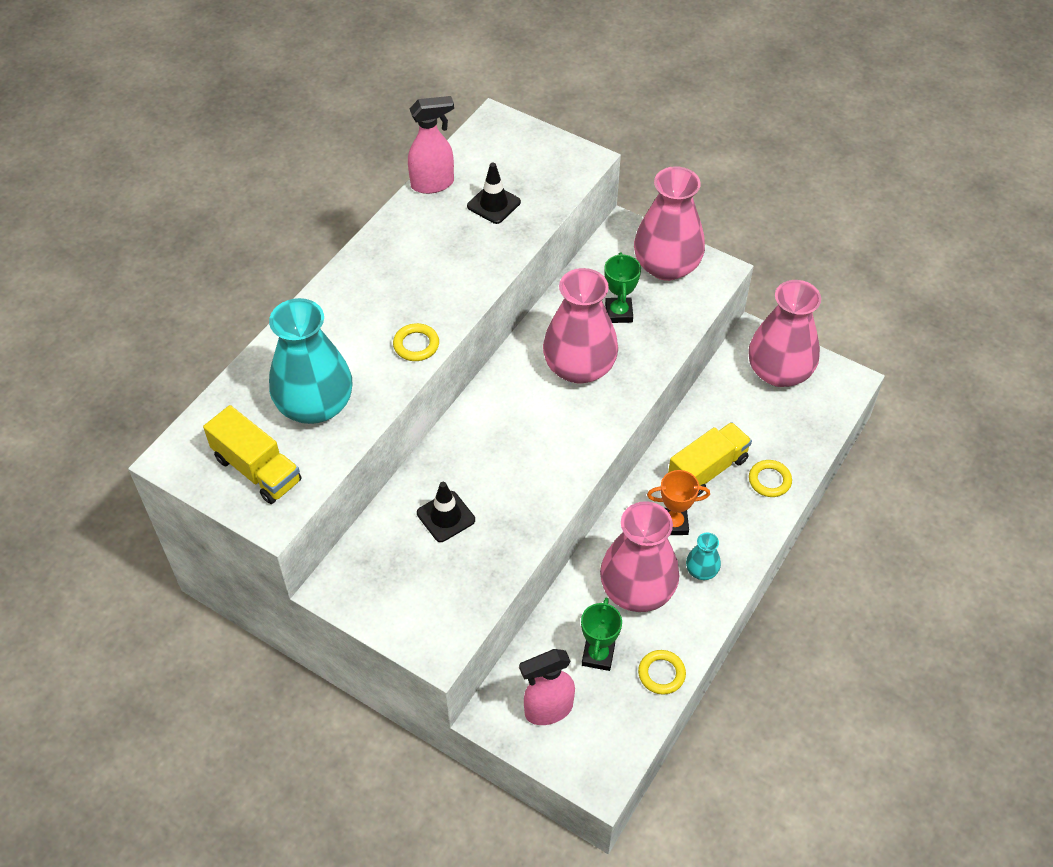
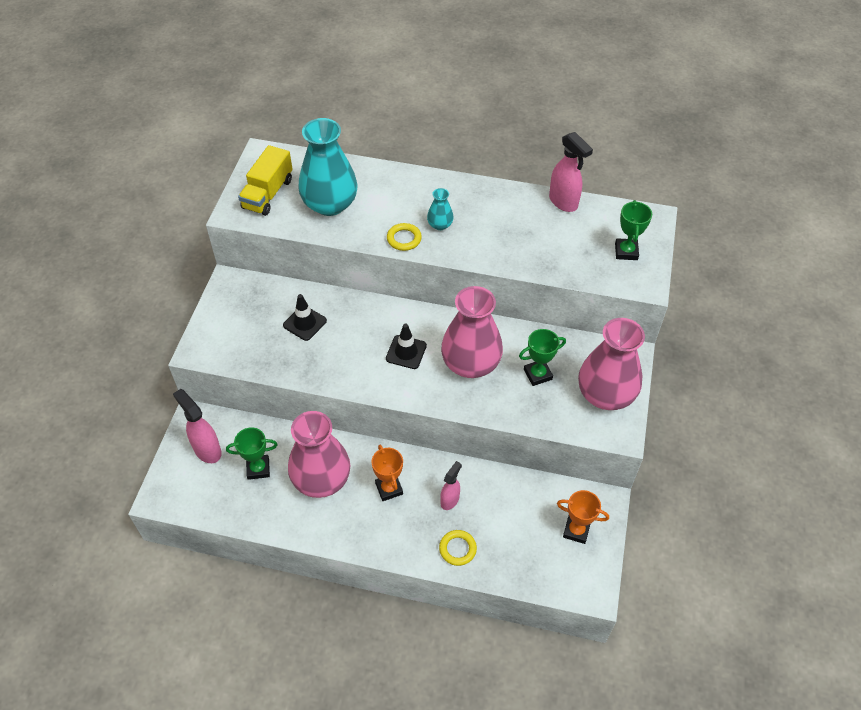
camera: 70 degrees right, 0 degrees up
black traffic cone [467,163,521,224] -> black traffic cone moved to [386,324,427,369]
yellow ring [638,650,686,695] -> none
yellow truck [668,422,752,496] -> pink spray bottle [440,461,462,510]
turquoise vase [686,533,721,580] -> turquoise vase moved to [427,188,453,230]
pink vase [748,280,821,387] -> orange trophy [557,490,609,544]
none -> green trophy [615,200,652,260]

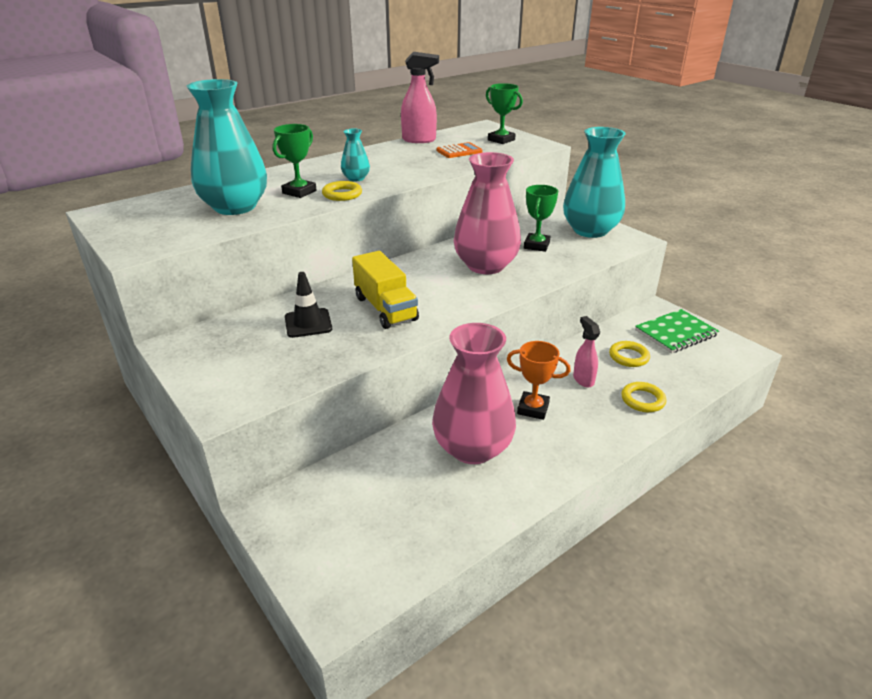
camera: 50 degrees left, 20 degrees down
pink spray bottle [173,389,222,463] -> none
green trophy [226,427,278,480] -> green trophy moved to [272,124,317,198]
yellow truck [238,145,293,216] -> yellow truck moved to [352,251,419,329]
black traffic cone [386,324,427,369] -> none
orange trophy [557,490,609,544] -> green notebook [635,309,719,353]
pink vase [578,318,645,410] -> turquoise vase [563,127,626,238]
none -> orange calculator [436,142,482,158]
none -> yellow ring [609,341,650,367]

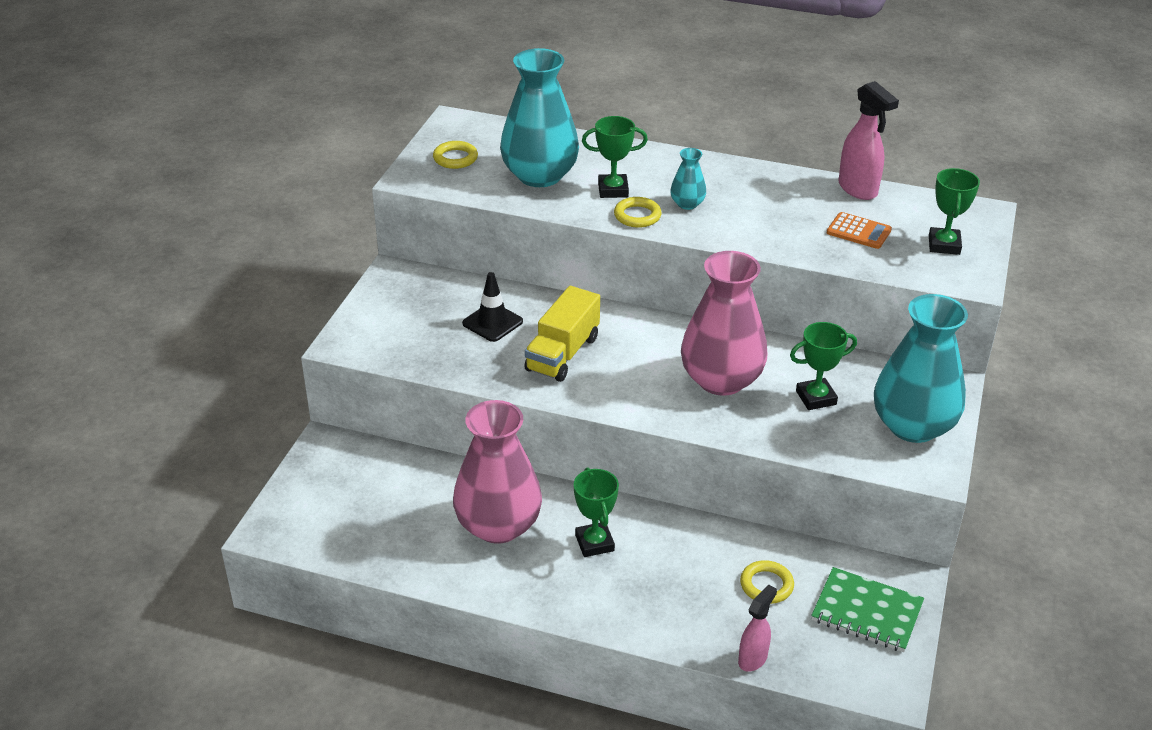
camera: 55 degrees right, 5 degrees up
orange trophy [507,341,571,420] -> green trophy [574,468,619,557]
pink spray bottle [573,316,600,388] -> pink spray bottle moved to [738,584,777,672]
yellow ring [621,382,666,412] -> yellow ring moved to [433,141,478,169]

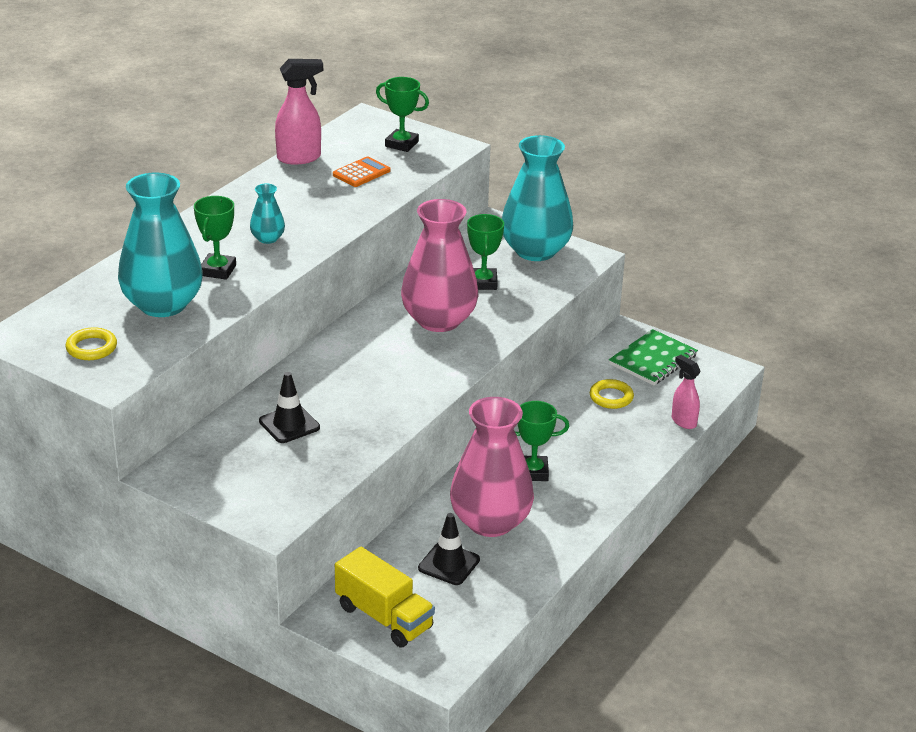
camera: 75 degrees left, 5 degrees down
yellow truck [524,286,600,382] -> yellow truck moved to [335,547,435,647]
yellow ring [614,197,662,228] -> none
none -> black traffic cone [418,513,480,585]

